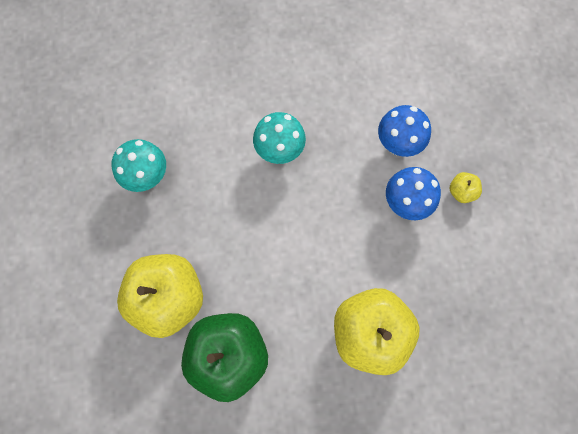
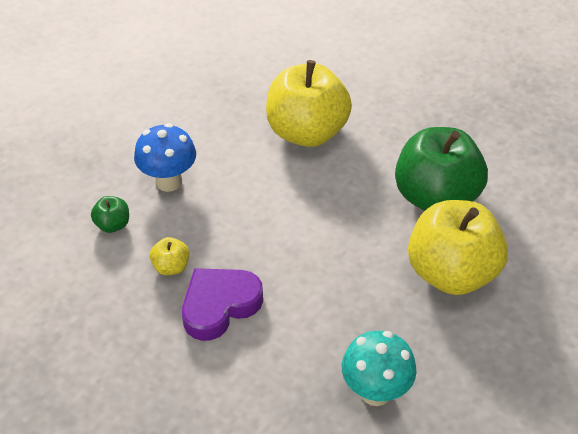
camera: 135 degrees left, 25 degrees down
turquoise mushroom [253,112,306,164] -> purple heart [182,268,263,341]
blue mushroom [378,105,431,157] -> green apple [91,196,129,233]
yellow apple [450,172,482,203] -> yellow apple moved to [150,237,189,275]

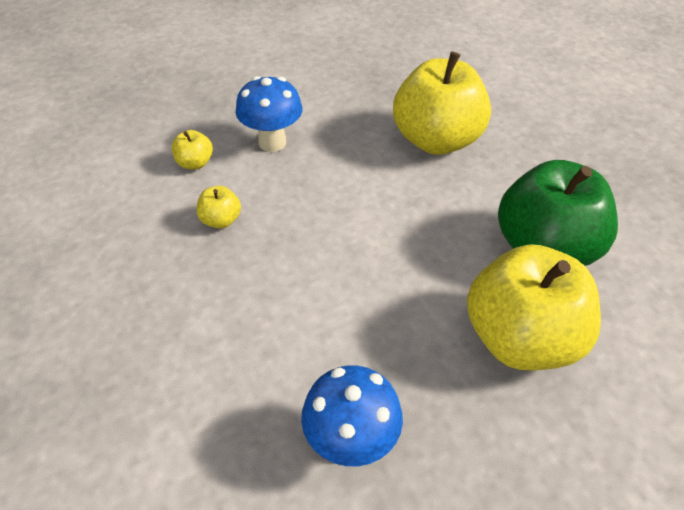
camera: 25 degrees right, 0 degrees up
green apple [91,196,129,233] -> yellow apple [172,130,213,169]
purple heart [182,268,263,341] -> none
turquoise mushroom [342,331,416,406] -> blue mushroom [301,365,403,466]

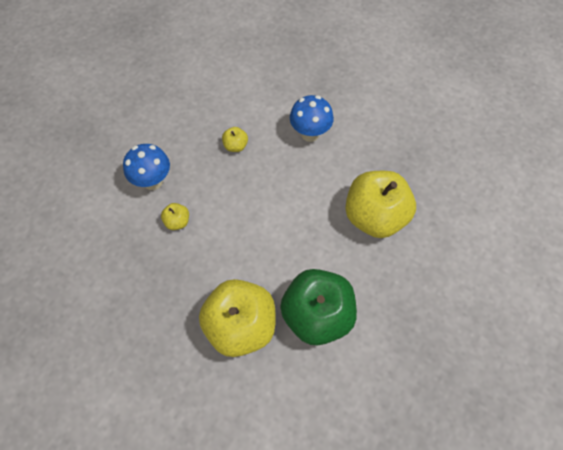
camera: 60 degrees right, 15 degrees up
yellow apple [172,130,213,169] -> yellow apple moved to [161,203,189,230]
blue mushroom [301,365,403,466] -> blue mushroom moved to [123,144,170,190]

